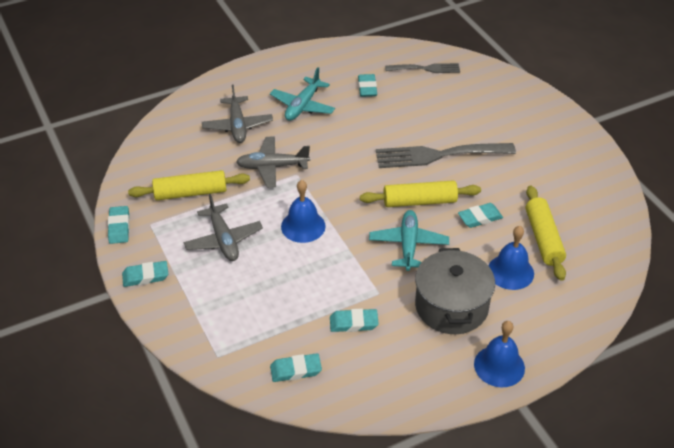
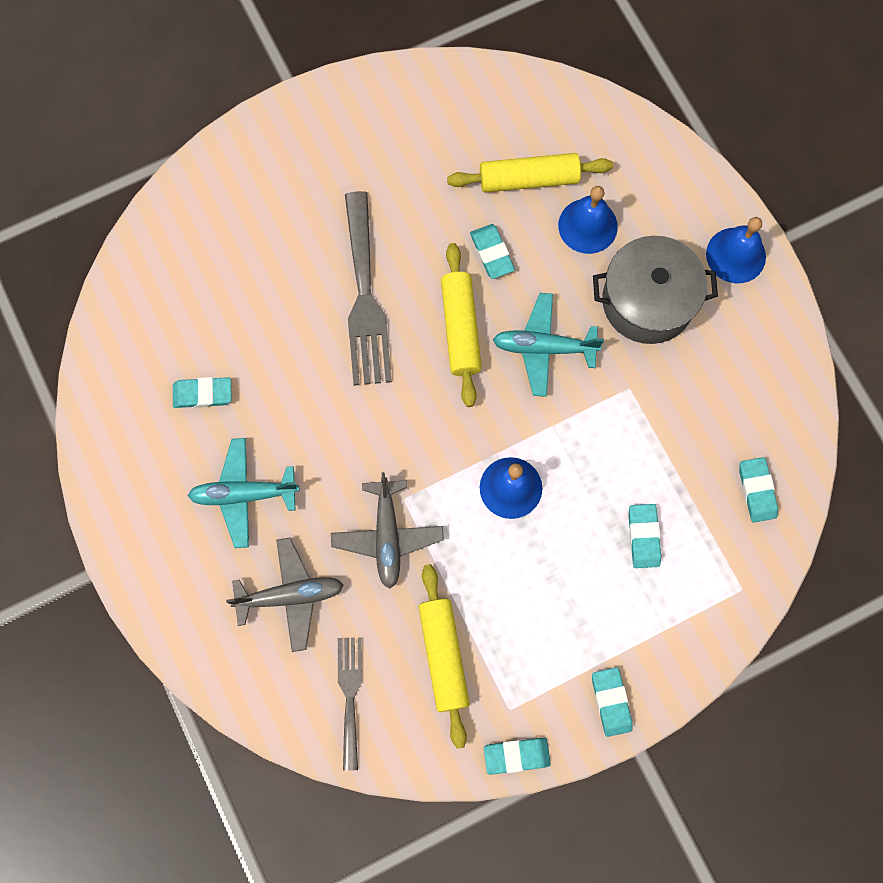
camera: 90 degrees left, 30 degrees up
grey plane [184,194,263,261] -> none
turquoise plane [270,67,335,121] -> turquoise plane turned 150 degrees clockwise [188,438,300,548]
turquoise eraser [330,309,379,332] -> turquoise eraser moved to [628,504,661,568]
grey fork [385,63,460,73] -> grey fork moved to [338,637,362,771]

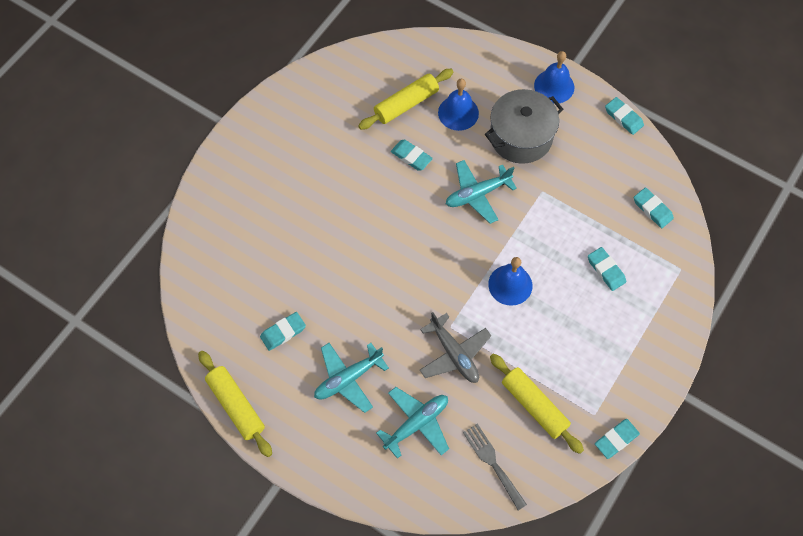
camera: 30 degrees left, 10 degrees down
grey plane [226,538,343,652] -> turquoise plane [376,387,449,459]
grey fork [345,191,392,386] -> none
yellow rolling pin [441,243,482,407] -> yellow rolling pin moved to [198,351,272,457]
turquoise eraser [592,667,633,737] -> turquoise eraser moved to [605,97,644,135]

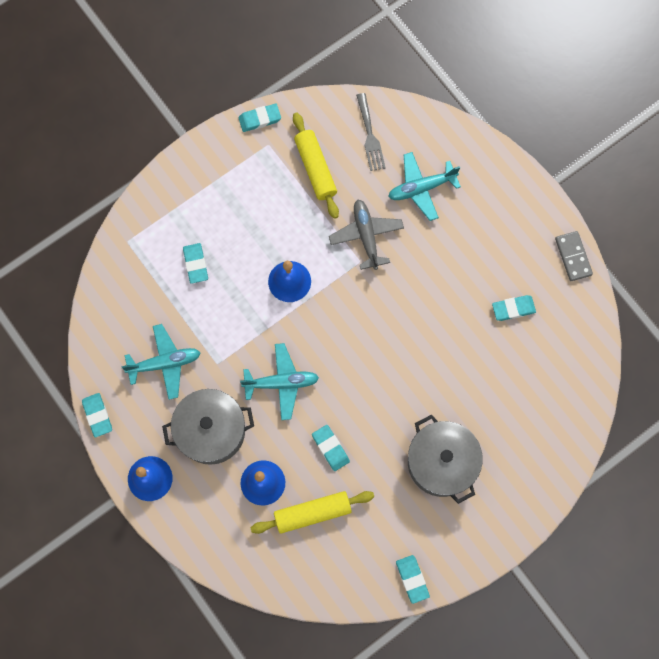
camera: 160 degrees left, 10 degrees up
yellow rolling pin [198,351,272,457] -> grey domino [555,231,593,281]
turquoise plane [314,343,389,413] -> turquoise plane moved to [121,324,200,400]
turquoise eraser [634,187,674,228] -> turquoise eraser moved to [396,555,430,604]
none -> grey pot [408,415,483,504]

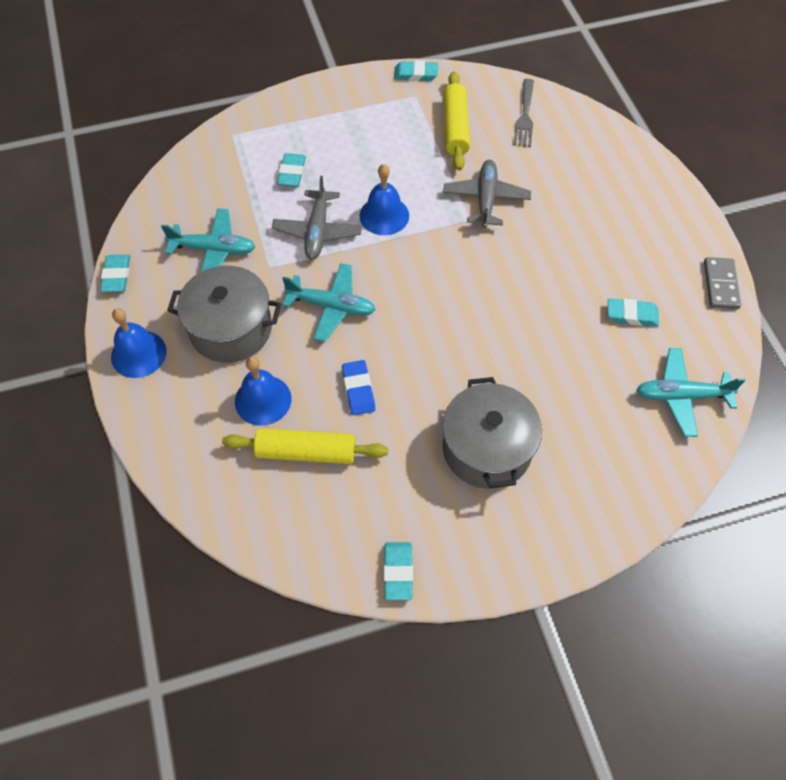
camera: 20 degrees right, 15 degrees down
turquoise eraser [312,425,350,471] -> blue eraser [342,360,375,415]
turquoise plane [388,152,461,221] -> turquoise plane moved to [637,348,746,437]
none -> grey plane [272,176,362,260]

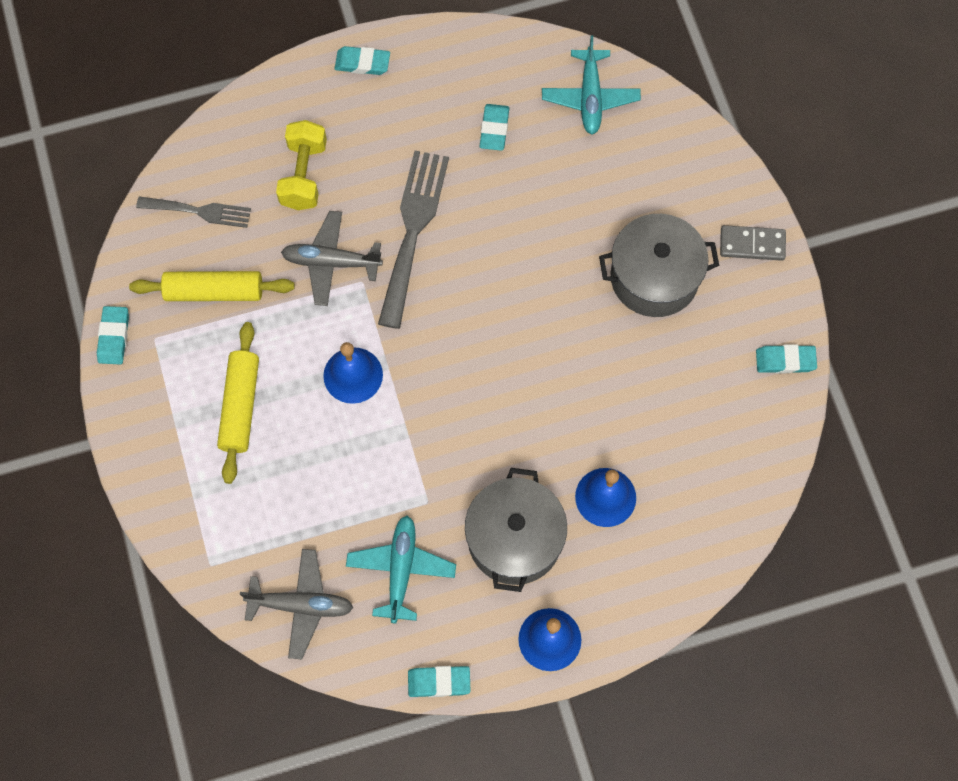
camera: 90 degrees left, 10 degrees up
yellow rolling pin [222,428,388,464] -> yellow rolling pin moved to [217,322,259,484]
grey plane [272,176,362,260] -> grey plane moved to [240,549,353,659]
turquoise eraser [277,153,306,187] -> turquoise eraser moved to [334,46,390,75]
turquoise plane [282,263,376,342] -> none
blue eraser [342,360,375,415] -> none
grey domino [704,257,741,309] -> grey domino moved to [720,225,786,261]
none -> yellow dumbbell [276,120,327,210]
none -> grey fork [378,151,449,329]

